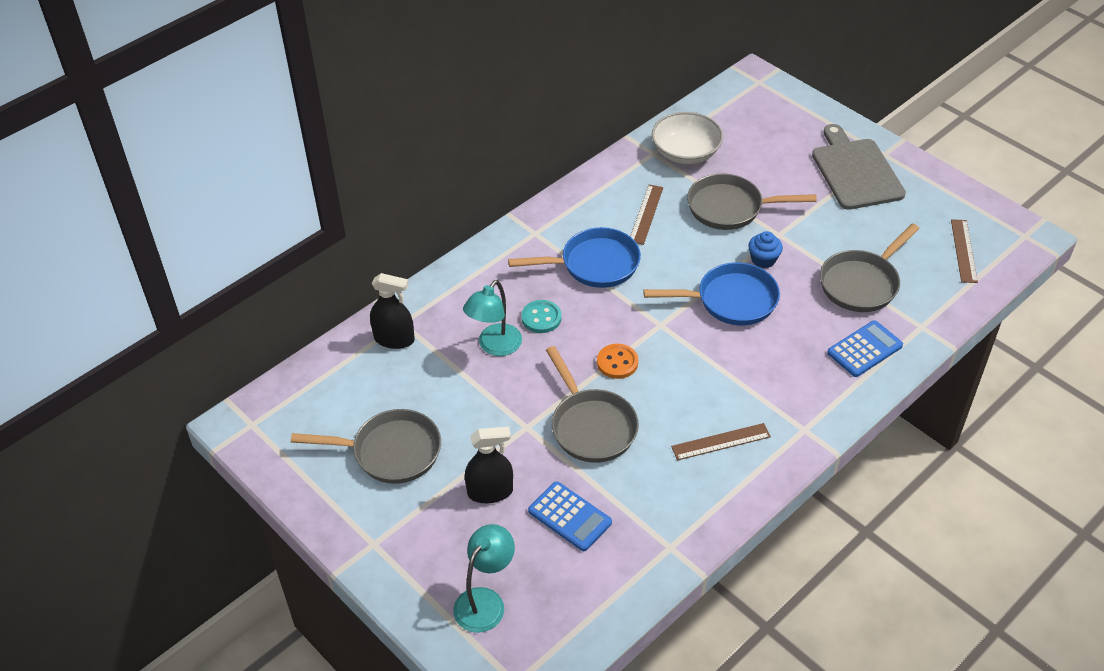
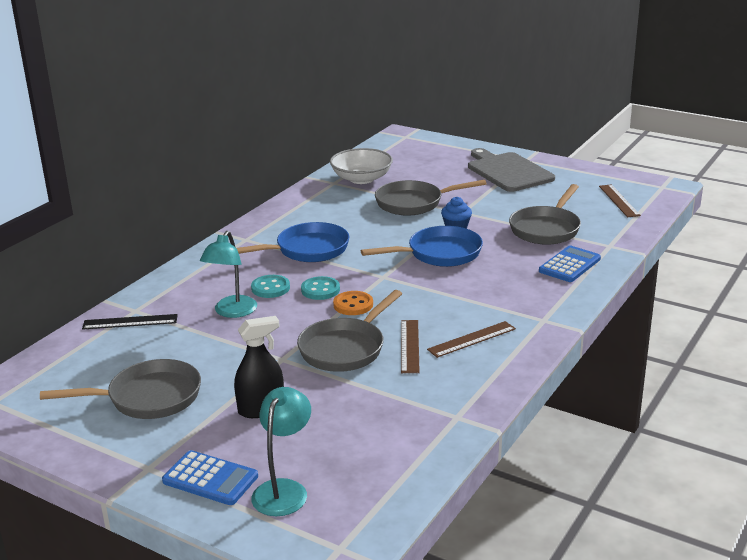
camera: 15 degrees left, 20 degrees down
black spray bottle [370,273,415,349] -> black ruler [82,314,178,330]
blue calculator [528,481,612,551] -> blue calculator moved to [162,450,258,505]
grey pan [546,346,639,463] -> grey pan turned 75 degrees clockwise [297,290,402,372]
brown ruler [630,185,663,245] -> brown ruler moved to [401,320,420,373]
none -> turquoise button [301,276,340,300]

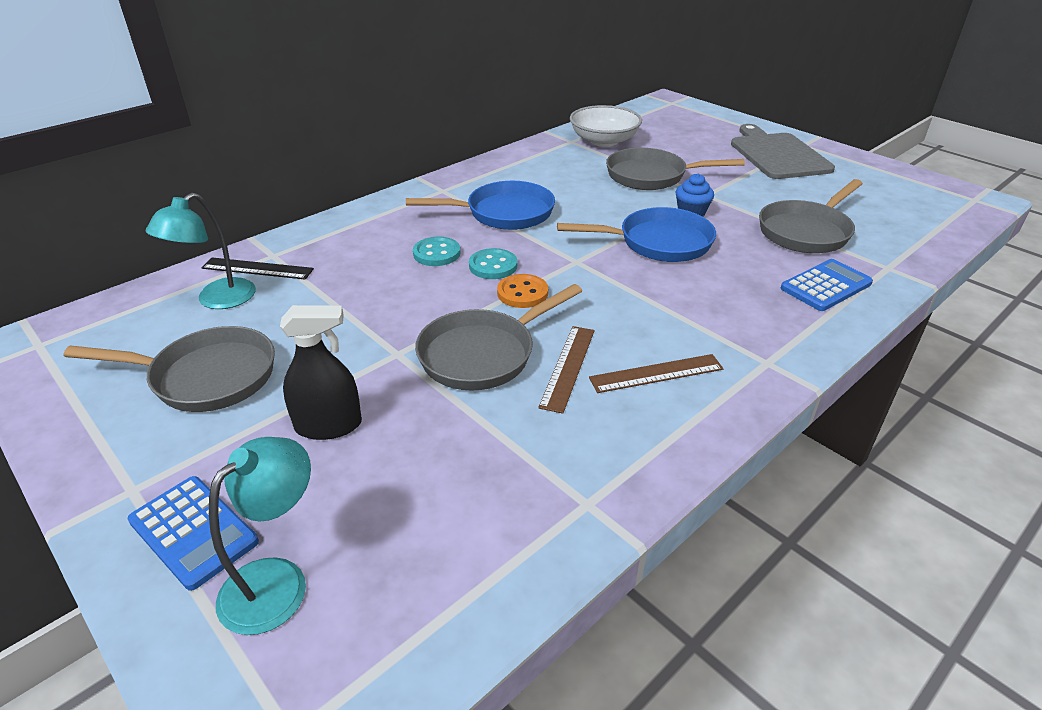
camera: 15 degrees right, 10 degrees up
turquoise lamp [200,231,257,318] -> turquoise lamp moved to [146,193,256,309]
brown ruler [599,184,641,217] -> none

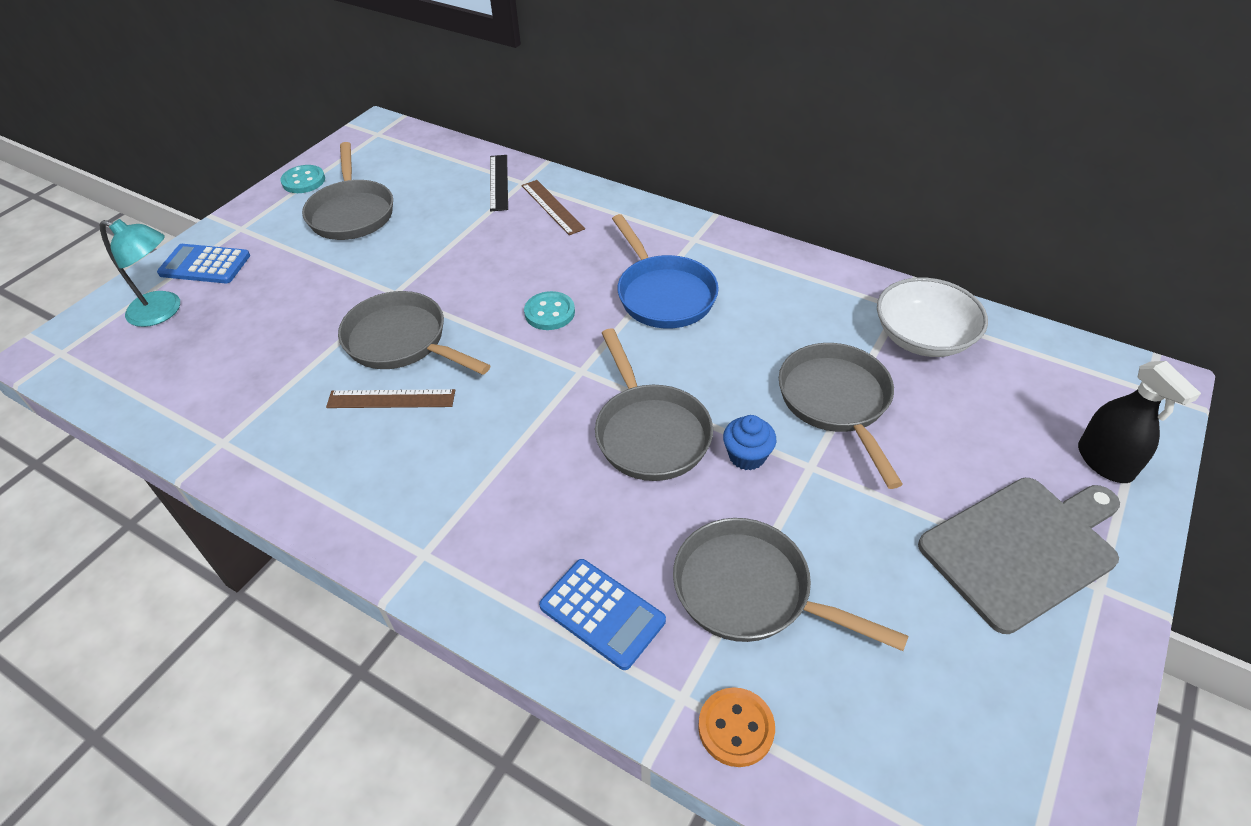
camera: 75 degrees right, 10 degrees up
blue calculator [128,476,259,591] -> blue calculator turned 75 degrees clockwise [157,244,250,284]
turquoise lamp [146,193,256,309] -> none
black spray bottle [280,305,362,440] -> black spray bottle moved to [1078,361,1201,483]
turquoise button [413,237,460,266] -> turquoise button moved to [281,165,325,193]
orange button [497,274,548,308] -> orange button moved to [698,687,775,767]
blue pan [557,207,716,262] -> grey pan [595,328,713,481]
brown ruler [589,354,724,393] -> brown ruler moved to [522,180,585,235]

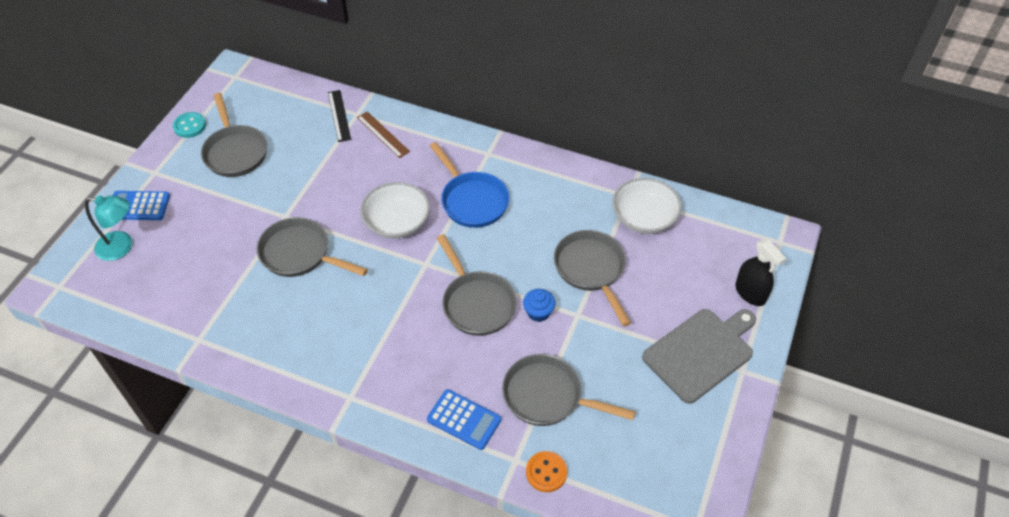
camera: 10 degrees left, 5 degrees up
brown ruler [326,389,455,408] -> none
turquoise button [524,291,575,330] -> white bowl [360,182,430,239]

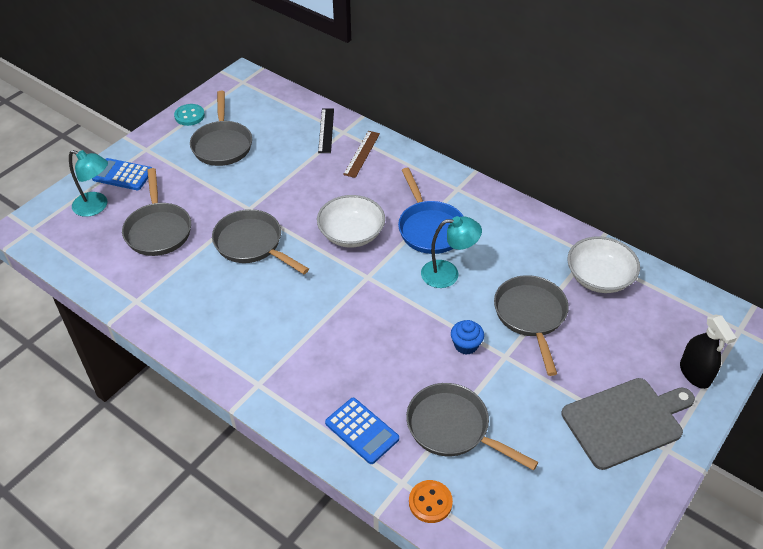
camera: 15 degrees right, 5 degrees down
brown ruler [357,111,410,158] -> brown ruler turned 45 degrees clockwise [343,131,380,178]
grey pan [437,234,517,336] -> grey pan moved to [122,168,191,256]
none -> turquoise lamp [421,216,482,288]

